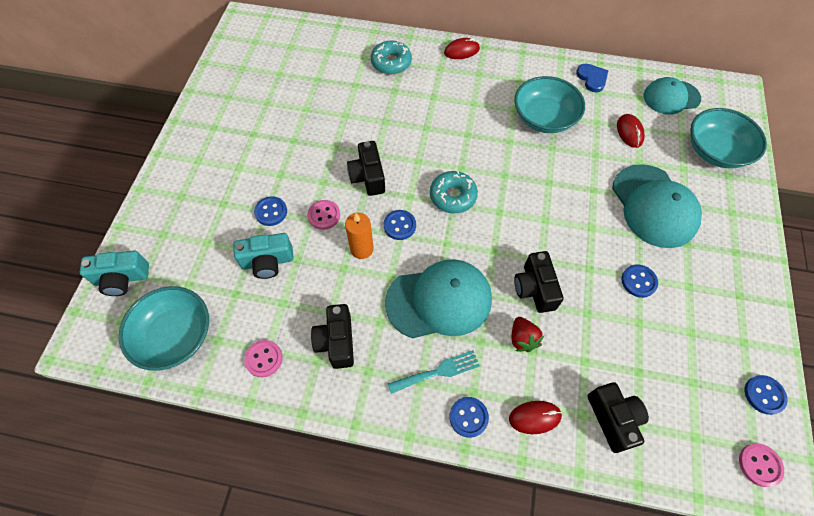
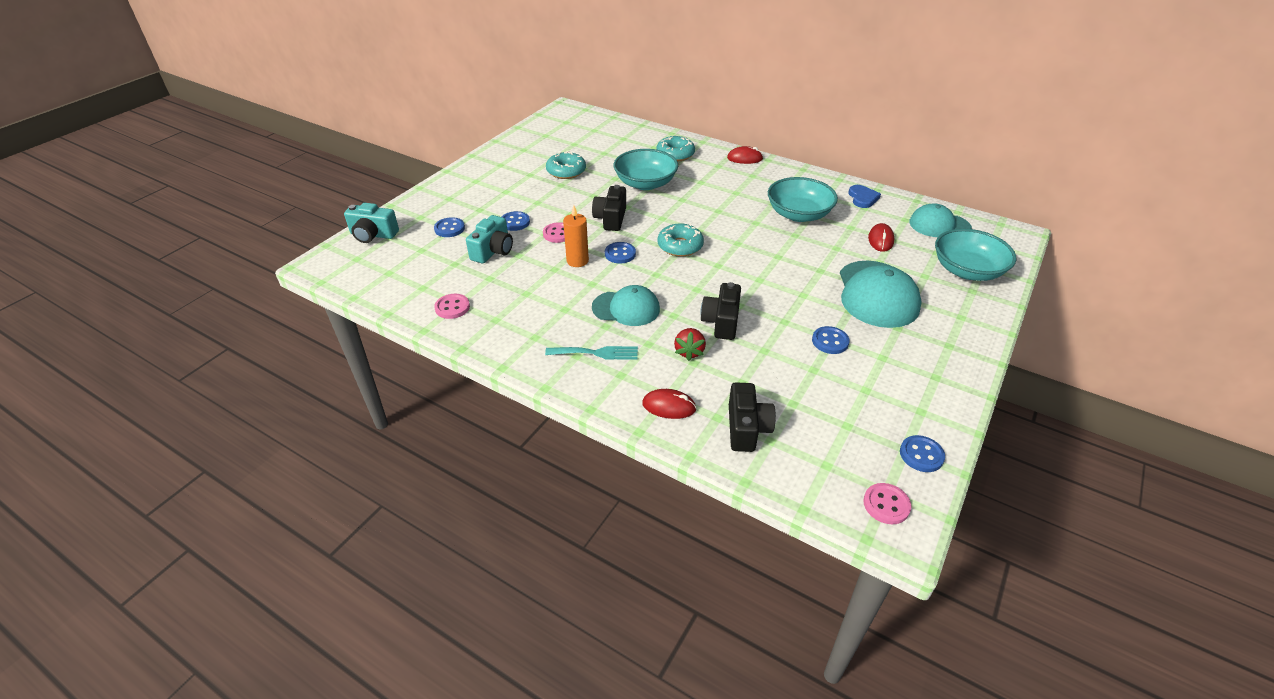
camera: 20 degrees right, 20 degrees down
turquoise bowl [119,286,209,371] -> turquoise bowl moved to [614,149,678,190]
turquoise camera [233,233,294,279] -> turquoise camera turned 75 degrees counterclockwise [466,215,513,263]
black camera [311,304,354,369] -> none
turquoise cap [385,259,492,339] -> turquoise cap [592,285,660,326], size x0.65
blue button [449,397,489,438] -> blue button moved to [434,217,465,237]
none -> turquoise donut [546,151,586,179]

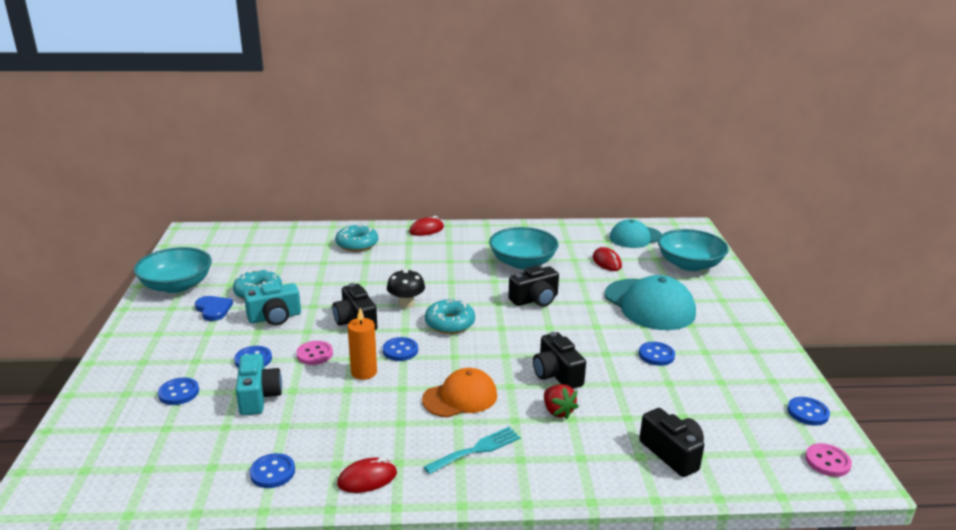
camera: 35 degrees left, 15 degrees down
turquoise camera [344,203,399,243] -> turquoise camera moved to [244,282,301,326]
pink button [434,294,470,319] -> blue button [250,453,295,488]
turquoise cap [592,285,660,326] -> orange cap [422,368,497,417]
turquoise bowl [614,149,678,190] -> turquoise bowl moved to [134,247,212,293]
red mouse [642,389,696,419] -> red mouse moved to [337,458,397,493]
blue heart [848,185,881,208] -> blue heart moved to [195,296,233,321]
none -> black mushroom [387,269,425,308]
none -> black camera [508,266,559,307]

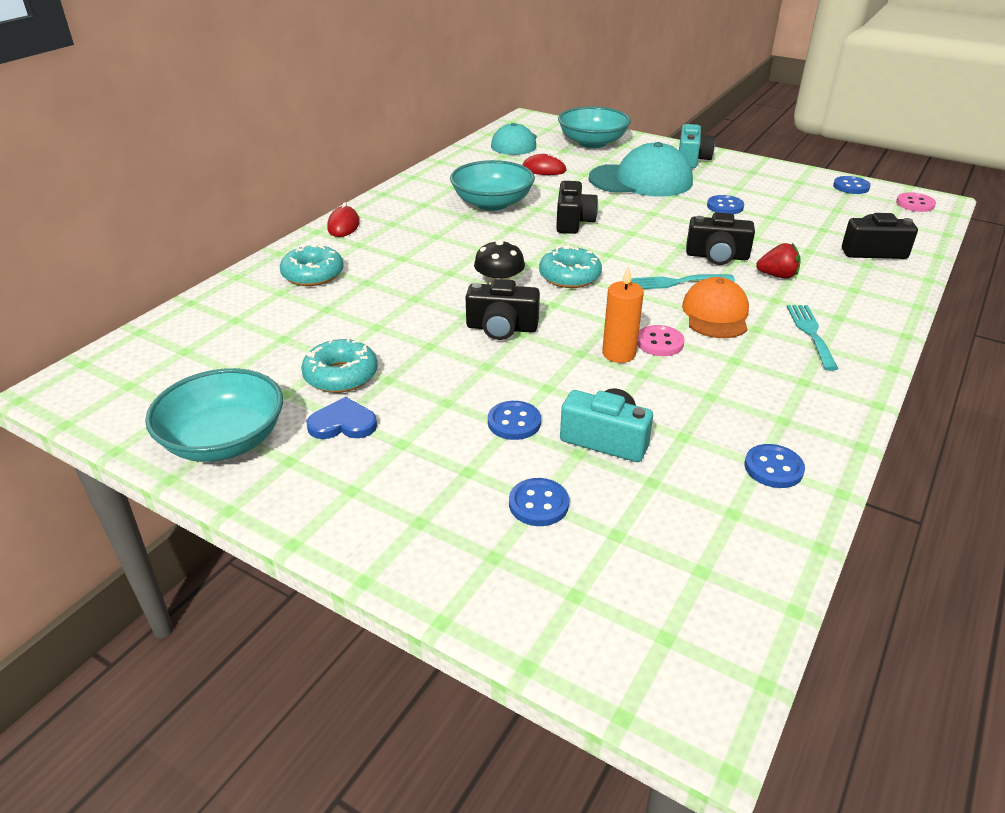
camera: 55 degrees left, 10 degrees up
turquoise camera [244,282,301,326] -> turquoise camera moved to [679,124,715,168]
pink button [296,341,333,365] -> pink button moved to [637,325,684,356]
red mouse [337,458,397,493] -> none
blue button [383,337,418,361] -> none
none -> turquoise fork [631,274,735,289]

